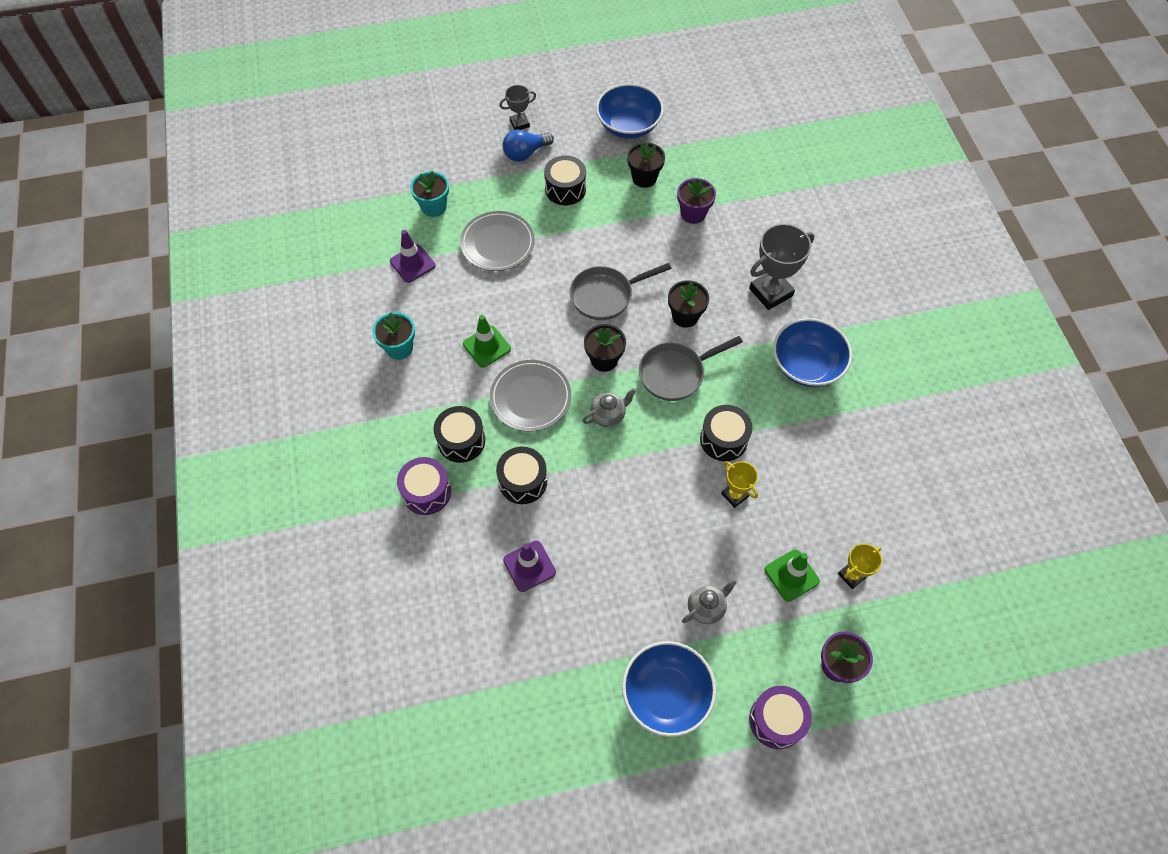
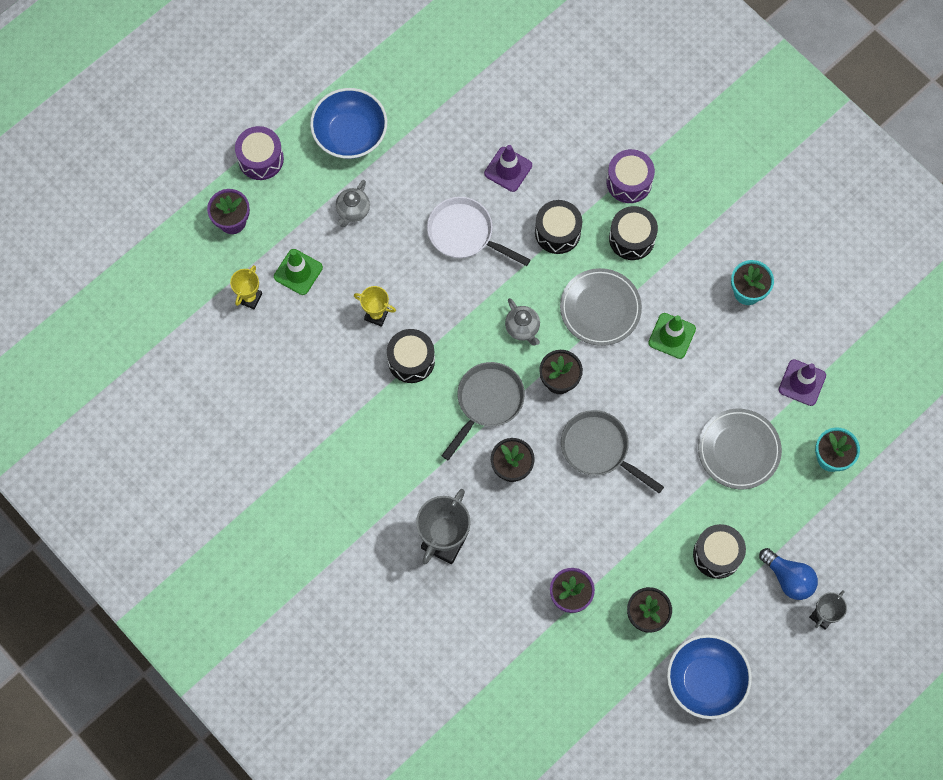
camera: 150 degrees right, 10 degrees up
blue light bulb [503,129,554,162] -> blue light bulb turned 105 degrees clockwise [759,548,818,600]
grey pan [569,263,671,320] -> grey pan turned 90 degrees counterclockwise [561,410,664,493]
grey teapot [583,388,636,427] -> grey teapot turned 60 degrees counterclockwise [505,298,540,346]
blue bowl [773,318,852,387] -> none
none -> white pan [427,197,531,266]

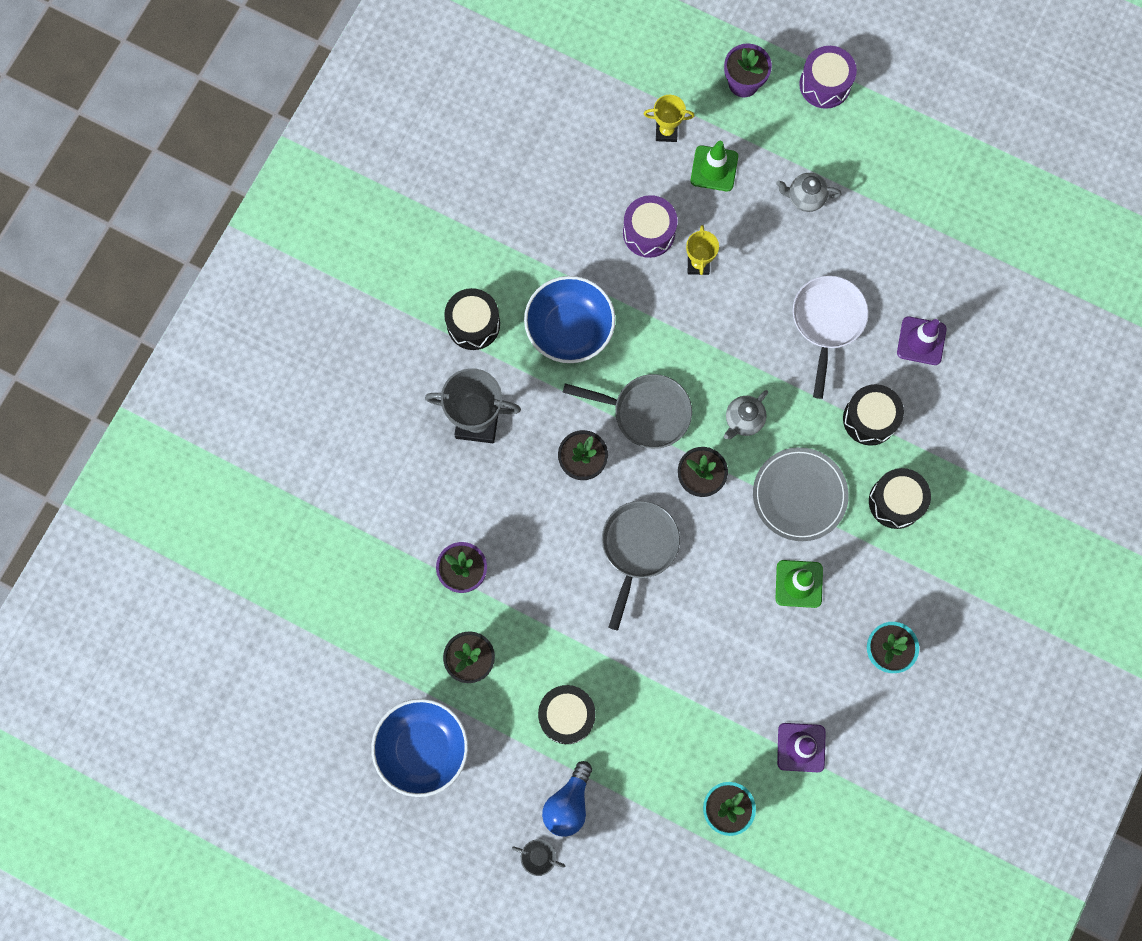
camera: 70 degrees right, 5 degrees up
blue bowl [310,88,387,159] -> blue bowl moved to [524,276,616,363]
black drum [387,329,435,383] -> black drum moved to [444,288,500,350]
purple drum [607,149,655,203] -> purple drum moved to [623,195,678,258]
grey plate [698,409,782,489] -> none

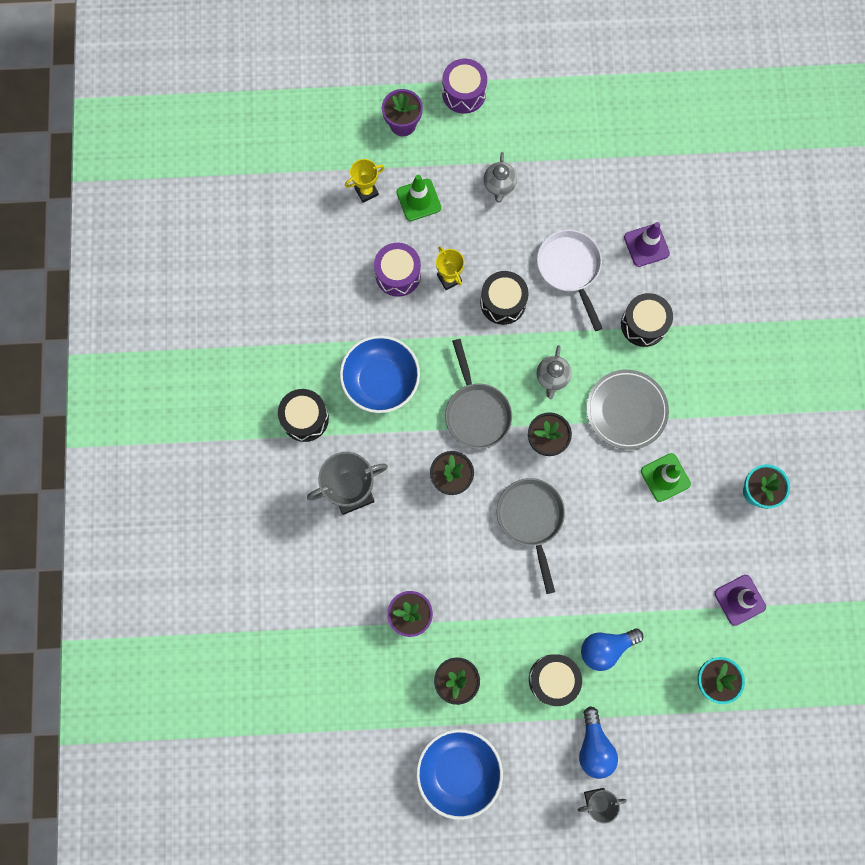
camera: 30 degrees left, 0 degrees up
grey pan [562,374,692,449] -> grey pan turned 90 degrees clockwise [445,339,512,449]
grey teapot [776,173,842,212] -> grey teapot turned 60 degrees counterclockwise [484,152,517,203]
black drum [869,468,931,529] -> black drum moved to [480,271,529,325]
none -> blue light bulb [581,628,643,671]

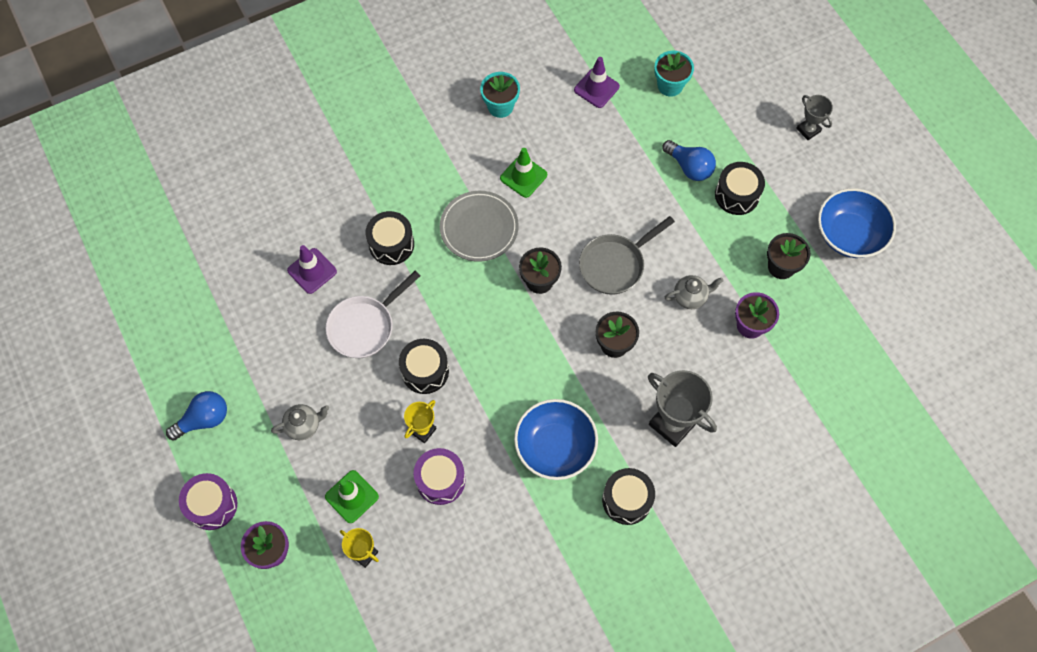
camera: 115 degrees left, 10 degrees down
grey pan [445,339,512,449] -> none
grey teapot [536,345,572,399] -> grey teapot moved to [665,275,723,309]
blue light bulb [579,706,618,779] -> blue light bulb moved to [166,391,227,441]

